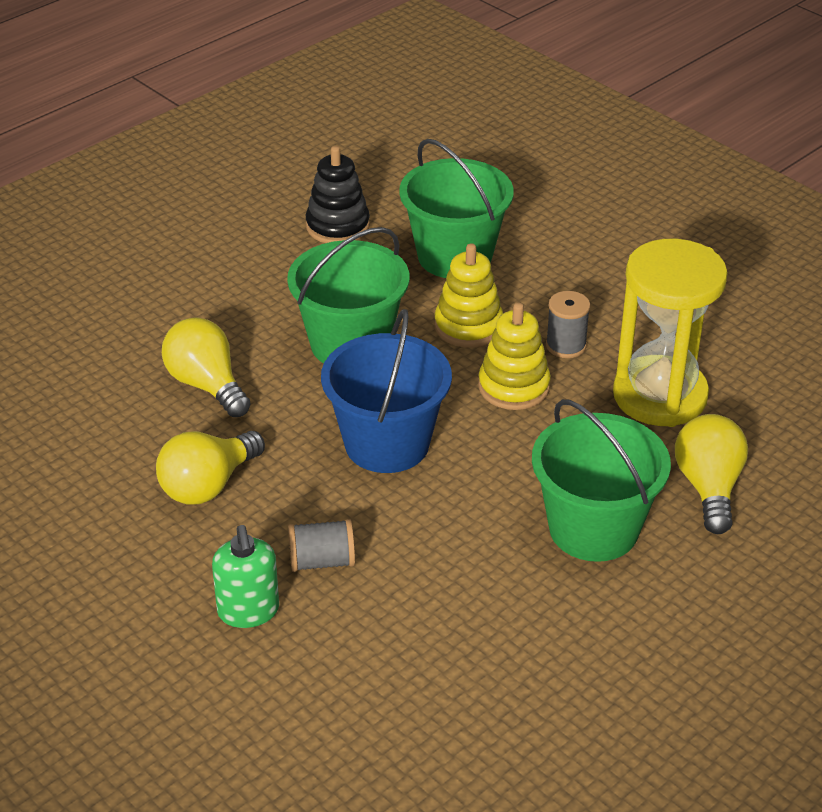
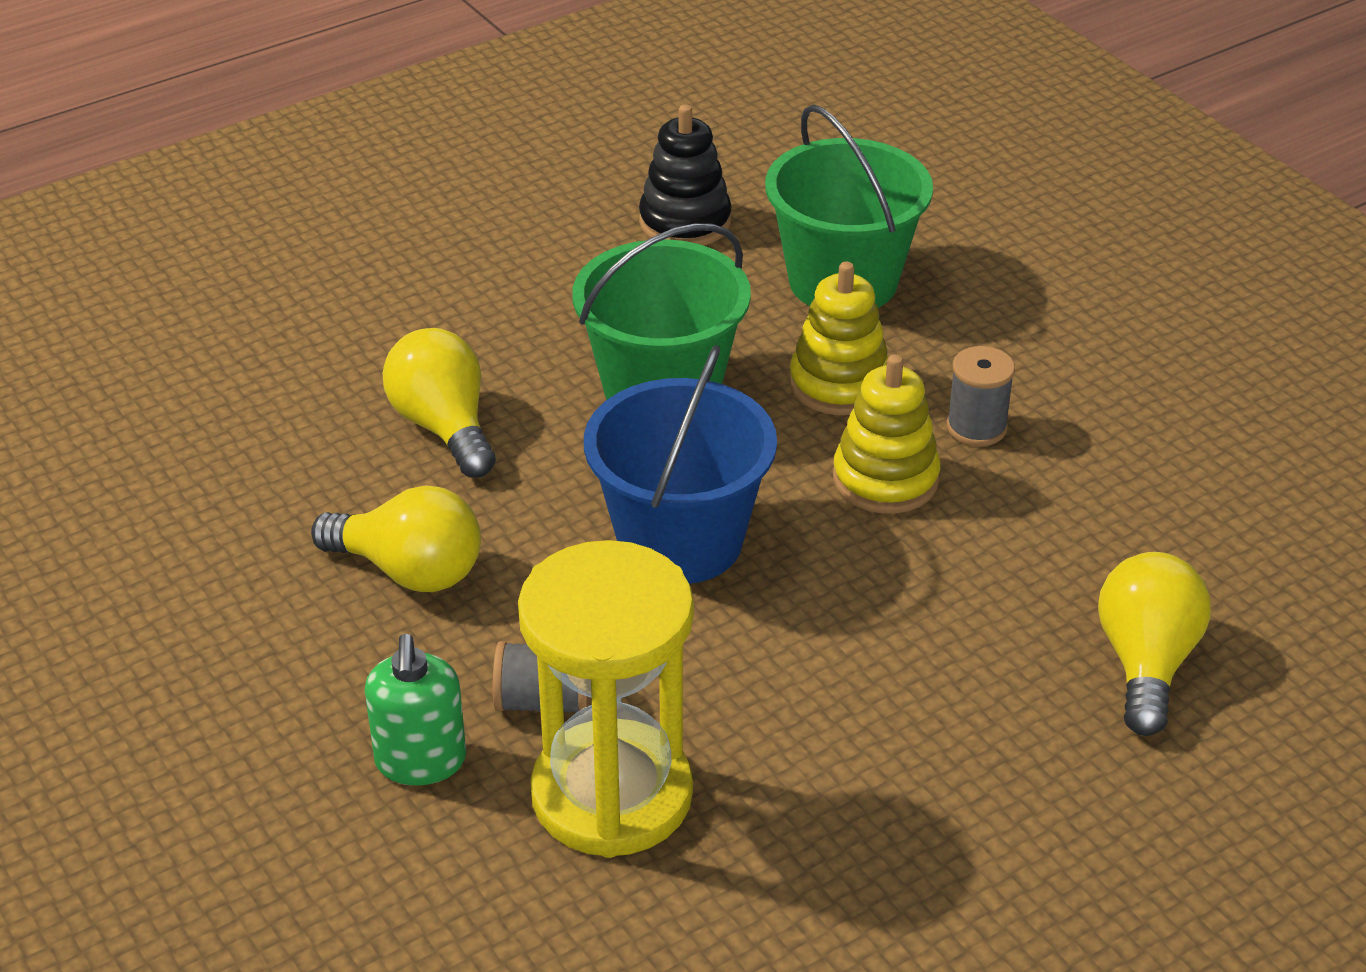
camera: 10 degrees right, 0 degrees up
yellow light bulb [156,431,265,504] -> yellow light bulb turned 120 degrees counterclockwise [311,485,481,592]
green bucket [532,399,671,562] -> none
yellow hourglass [613,239,728,427] -> yellow hourglass moved to [518,540,694,858]

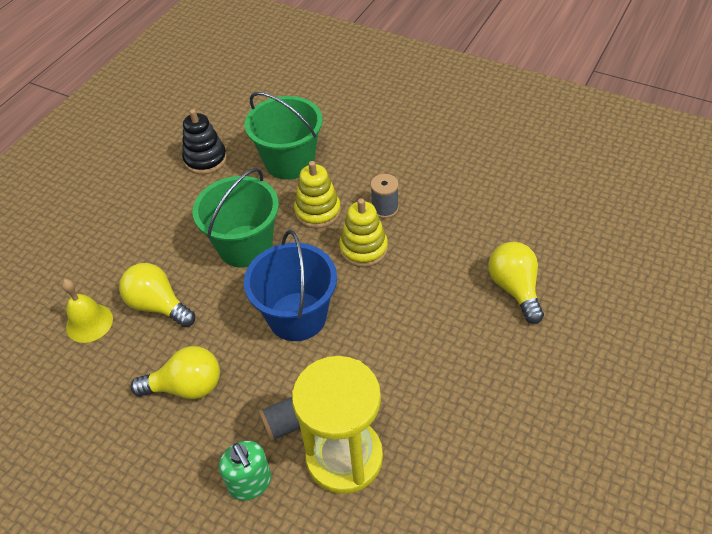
camera: 25 degrees left, 10 degrees up
none -> yellow bell [62,279,113,343]

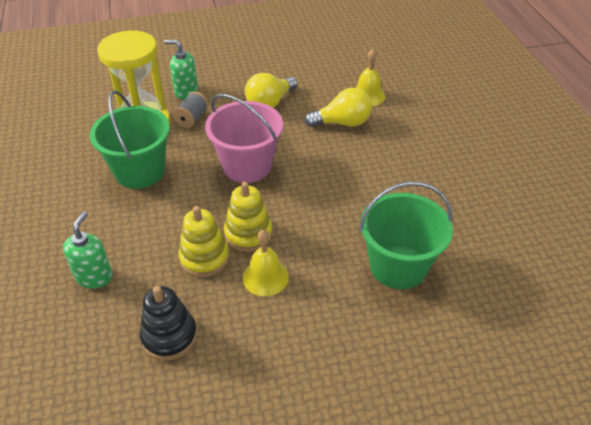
camera: 135 degrees right, 5 degrees down
black stacking toy [182,109,227,174] -> black stacking toy moved to [140,286,197,360]
green bucket [193,168,279,268] -> green bucket moved to [90,90,170,189]
blue bucket [244,230,337,341] -> pink bucket [205,94,283,183]
yellow stacking toy [294,161,341,228] -> yellow stacking toy moved to [178,206,229,277]
grey spool [370,174,399,218] -> yellow bell [242,230,289,296]
yellow light bulb [488,242,544,324] -> green soap dispenser [63,211,113,289]

